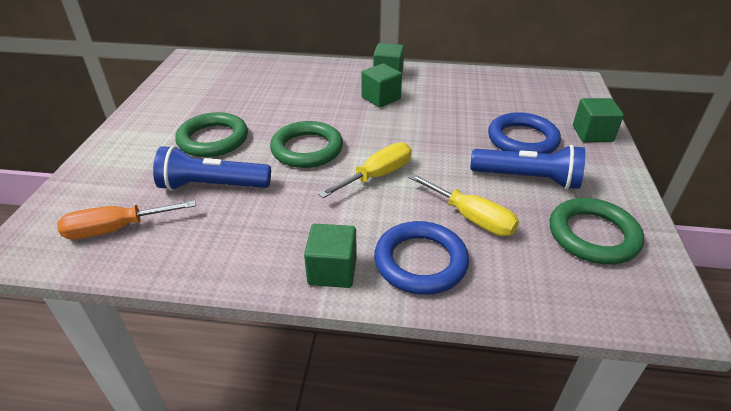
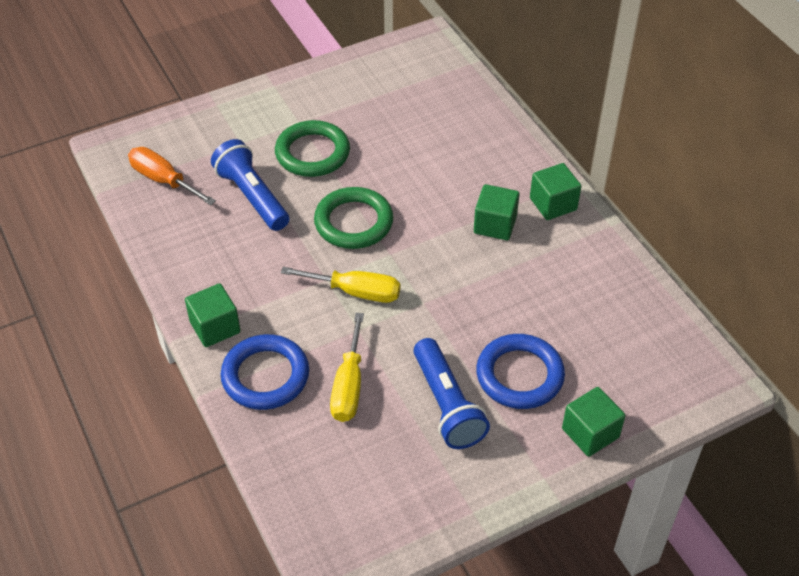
camera: 55 degrees right, 10 degrees up
green ring [549,198,644,264] -> none

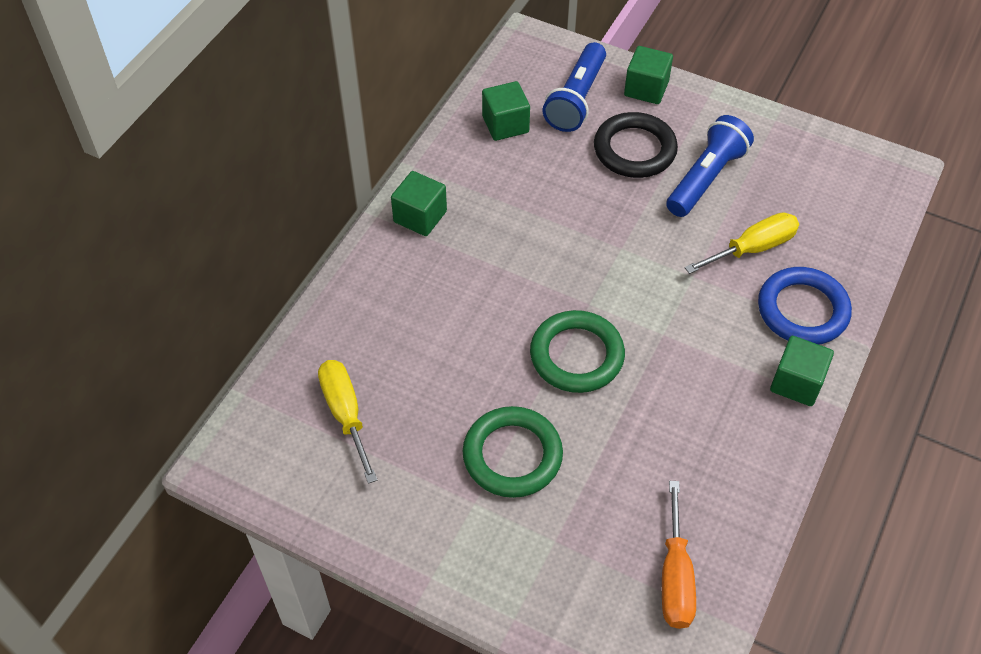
camera: 125 degrees left, 5 degrees up
blue flashlight [211,139,289,231] -> blue flashlight moved to [542,42,606,132]
yellow screwdriver [281,267,400,303] -> yellow screwdriver moved to [318,360,378,484]
green cube [474,184,519,240] -> green cube moved to [482,81,530,141]
blue ring [476,334,565,409] -> black ring [594,112,678,178]

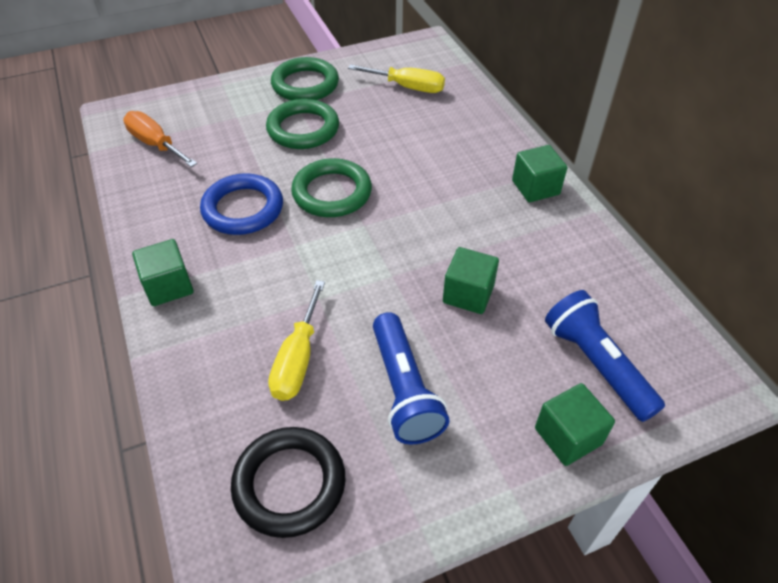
camera: 130 degrees right, 5 degrees down
green cube [482,81,530,141] -> green cube moved to [443,247,499,314]
black ring [594,112,678,178] -> black ring moved to [231,427,346,538]
blue ring [758,267,852,345] -> blue ring moved to [200,173,283,235]
none -> green ring [271,57,339,100]

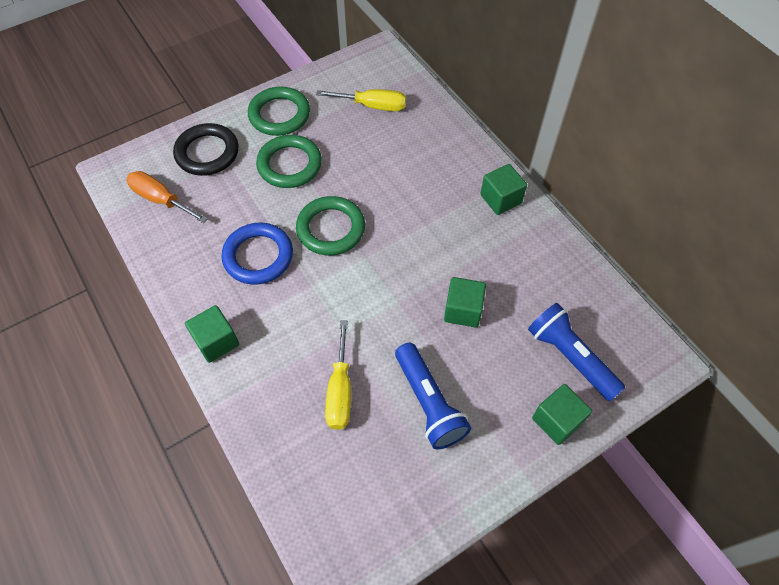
camera: 10 degrees left, 10 degrees up
black ring [231,427,346,538] -> black ring moved to [173,123,239,176]

